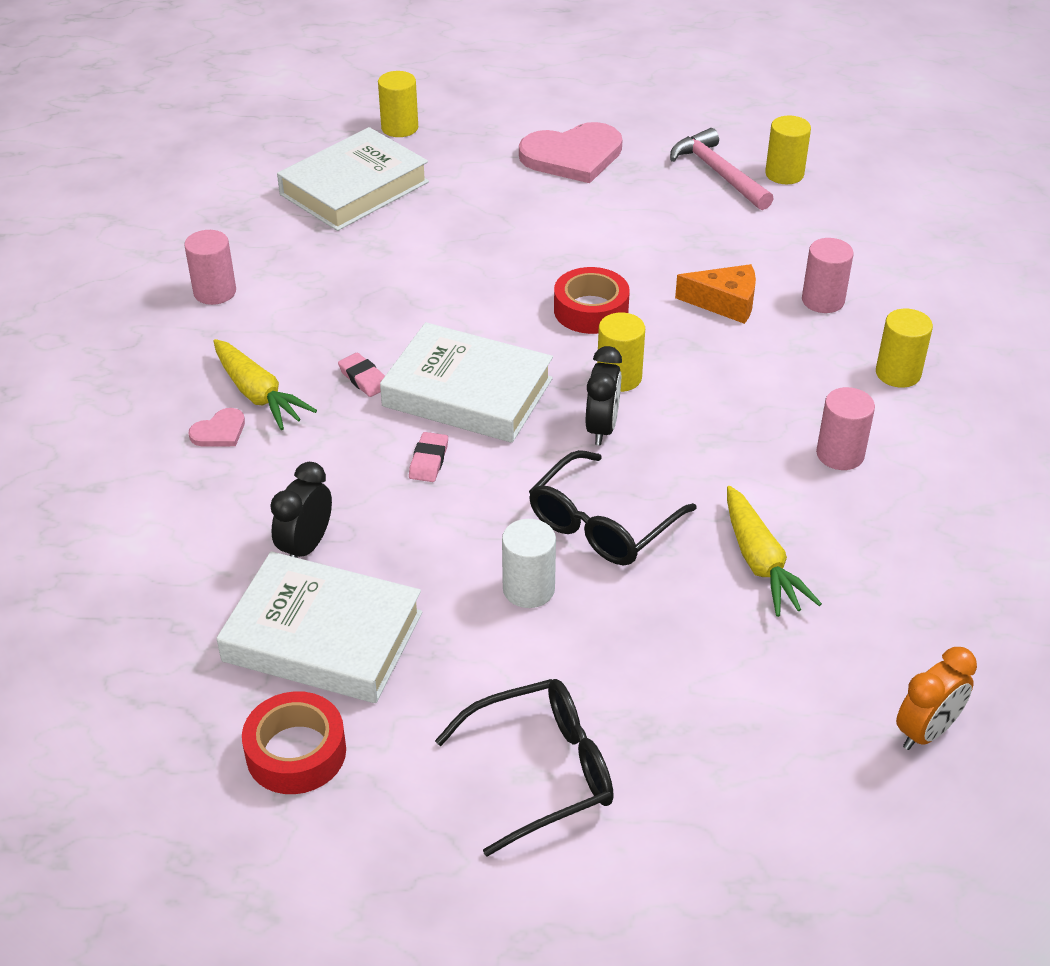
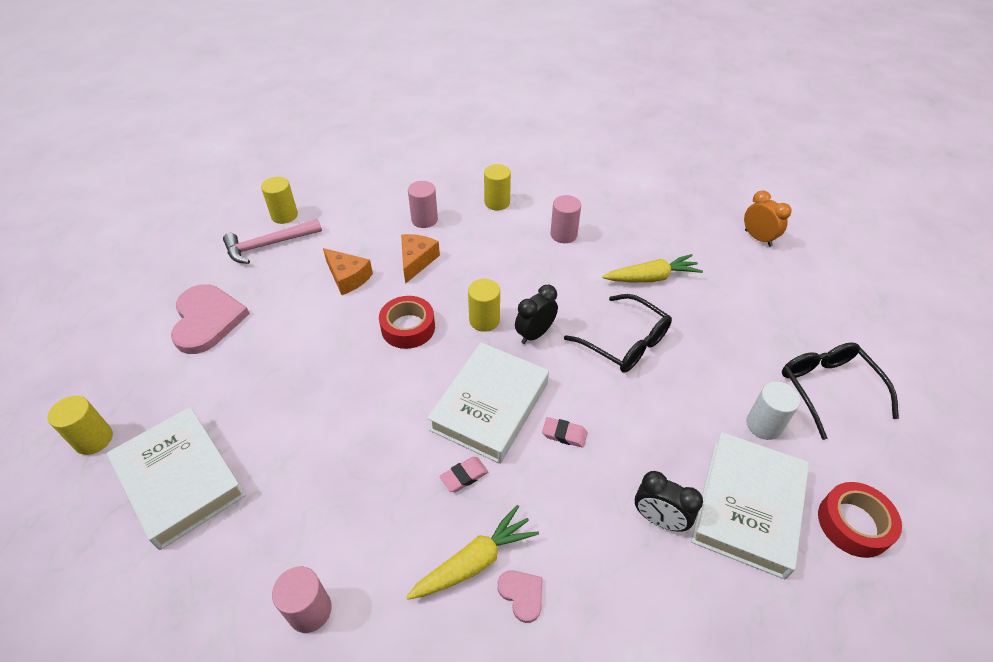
camera: 85 degrees left, 5 degrees up
white cylinder [502,519,556,608] -> white cylinder moved to [746,382,800,440]
black clock [586,346,622,445] -> black clock turned 60 degrees counterclockwise [515,285,558,344]
none -> orange cheese [323,248,373,295]

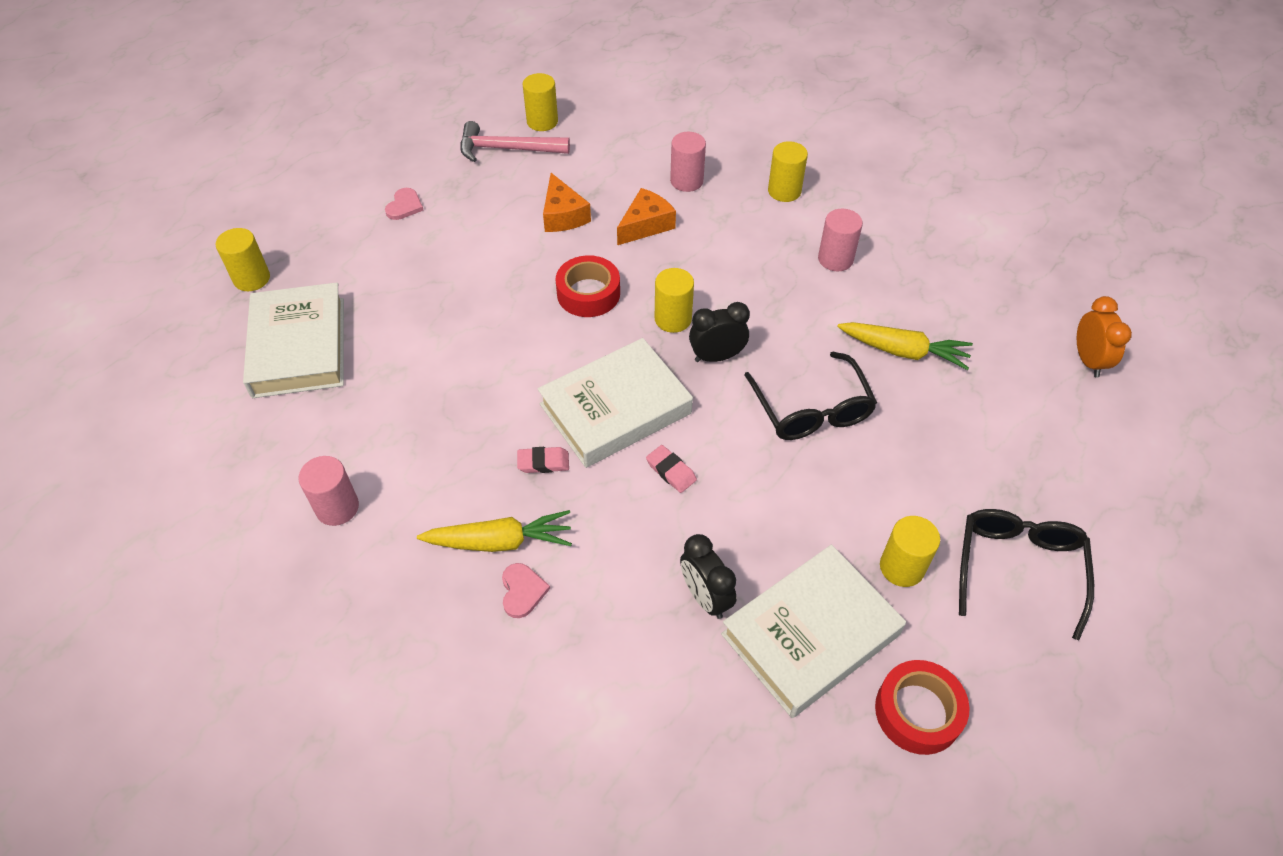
camera: 30 degrees right, 5 degrees up
pink heart [171,284,250,354] -> pink heart [385,188,423,220], size x0.46
white cylinder [746,382,800,440] -> yellow cylinder [880,516,940,587]

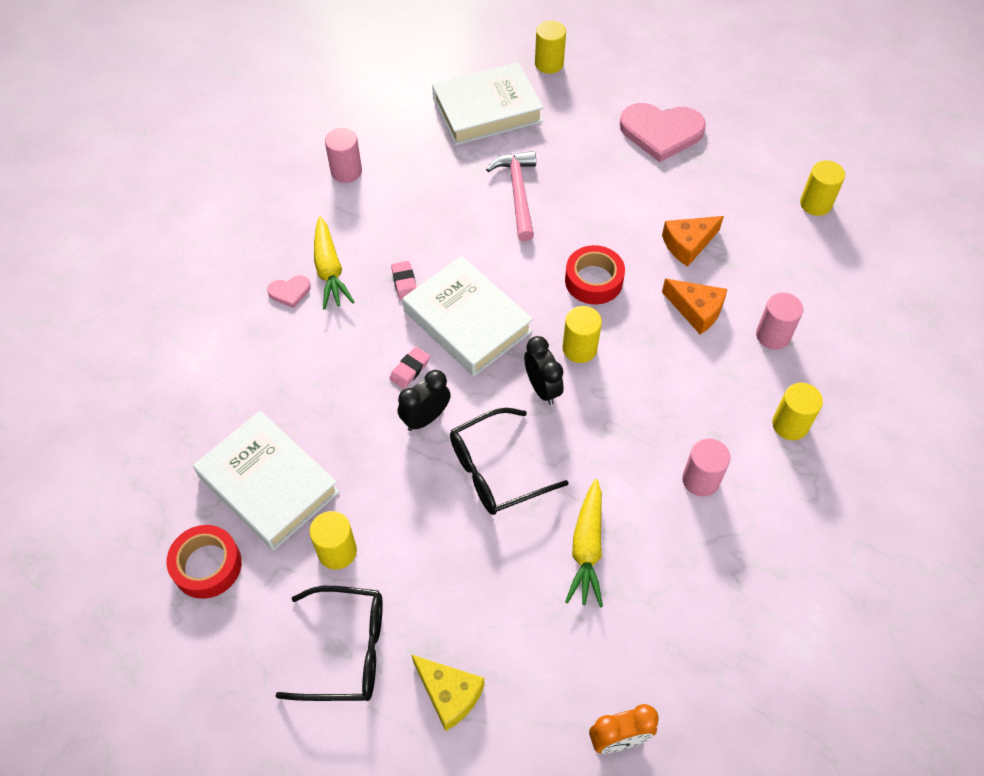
camera: 80 degrees right, 5 degrees up
pink heart [385,188,423,220] -> pink heart [620,103,706,162], size x2.20
pink hammer [460,121,570,162] -> pink hammer moved to [486,151,536,241]
black clock [680,534,737,619] -> black clock moved to [398,370,451,431]
none -> yellow cheese [411,654,484,731]

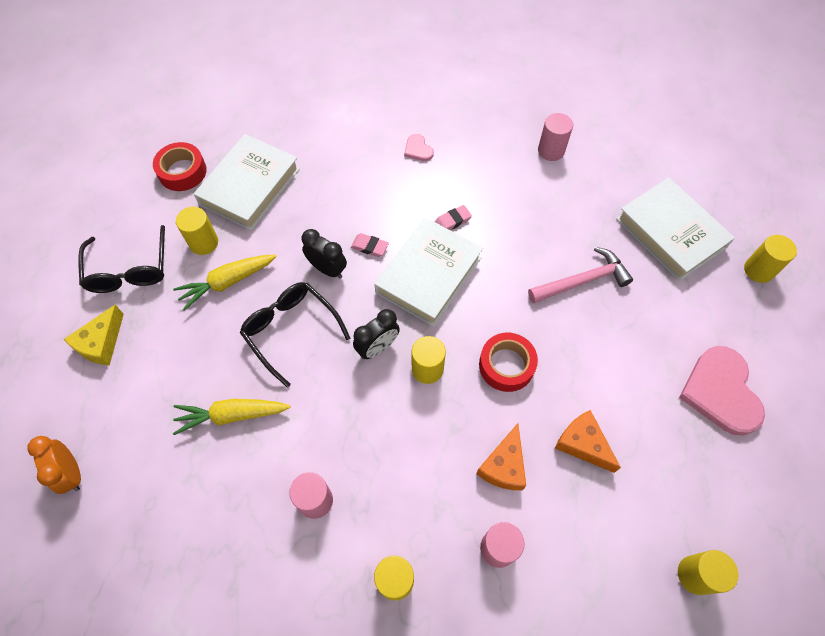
camera: 75 degrees right, 5 degrees up
yellow carrot [314,216,354,310] -> yellow carrot moved to [173,255,277,311]

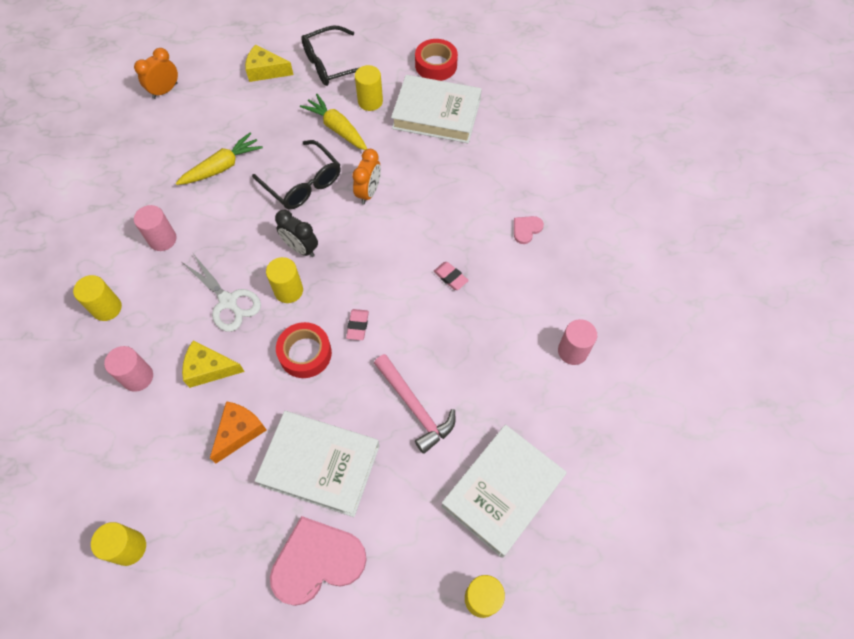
camera: 75 degrees right, 0 degrees up
yellow carrot [173,399,291,435] -> yellow carrot turned 75 degrees clockwise [176,132,263,185]
black glasses [240,282,350,388] -> black glasses turned 105 degrees clockwise [252,140,341,209]
black clock [302,229,347,278] -> orange clock [352,149,381,204]
pink eraser [351,233,389,257] -> pink eraser moved to [346,309,369,340]
white book [374,217,483,327] -> white book moved to [255,411,380,517]
orange cheese [476,423,526,490] -> yellow cheese [182,340,245,388]
none -> white scissors [182,255,261,332]

